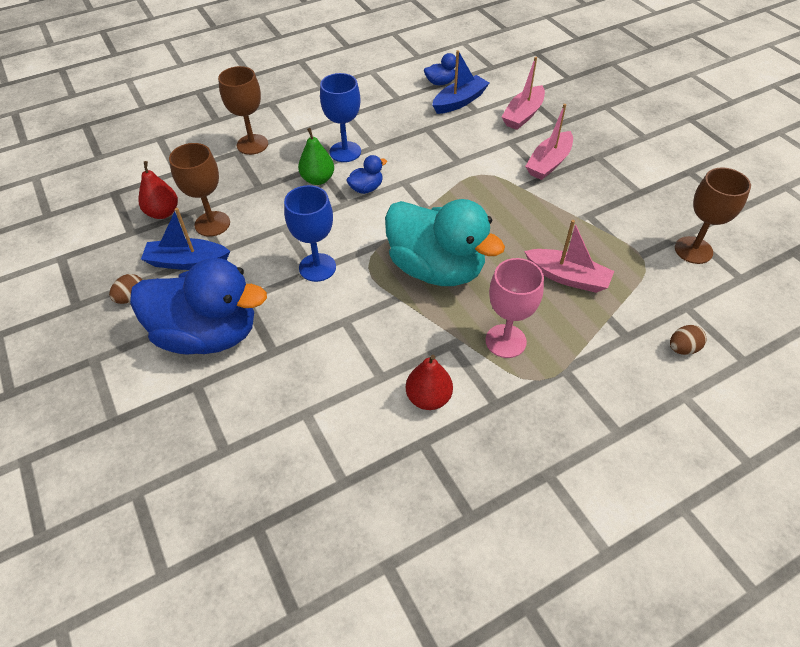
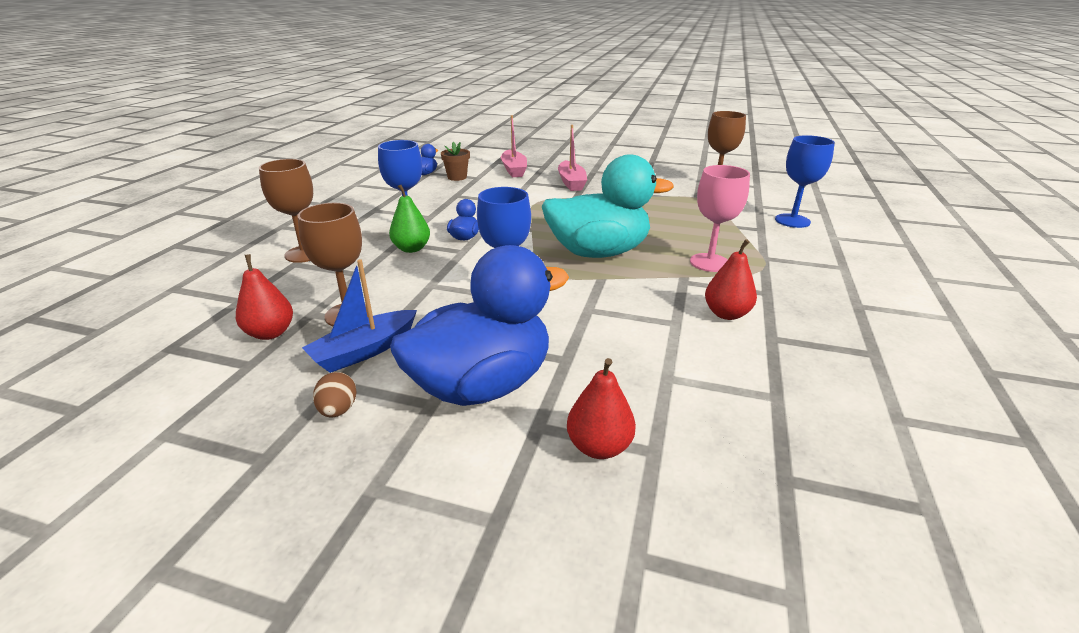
camera: 45 degrees left, 20 degrees down
blue boat [432,50,489,114] -> brown flower pot [441,141,470,181]
pink boat [524,220,614,293] -> none
brown egg [670,325,706,355] -> blue goblet [775,135,835,228]
none -> red pear [567,358,636,459]

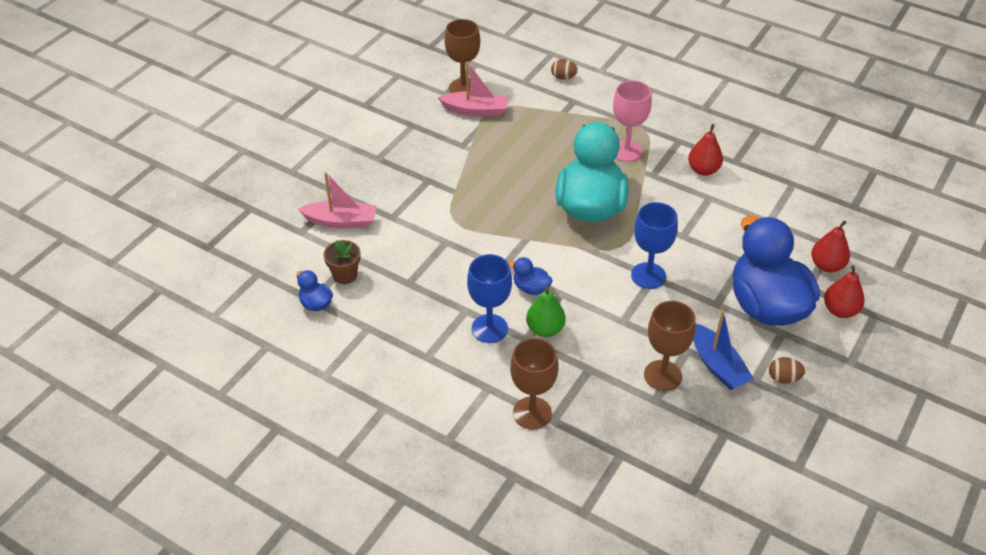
camera: 75 degrees left, 15 degrees up
red pear [236,254,293,340] -> red pear moved to [824,265,865,318]
pink boat [558,125,587,191] -> pink boat moved to [438,62,509,116]
blue goblet [775,135,835,228] -> brown egg [551,59,578,80]

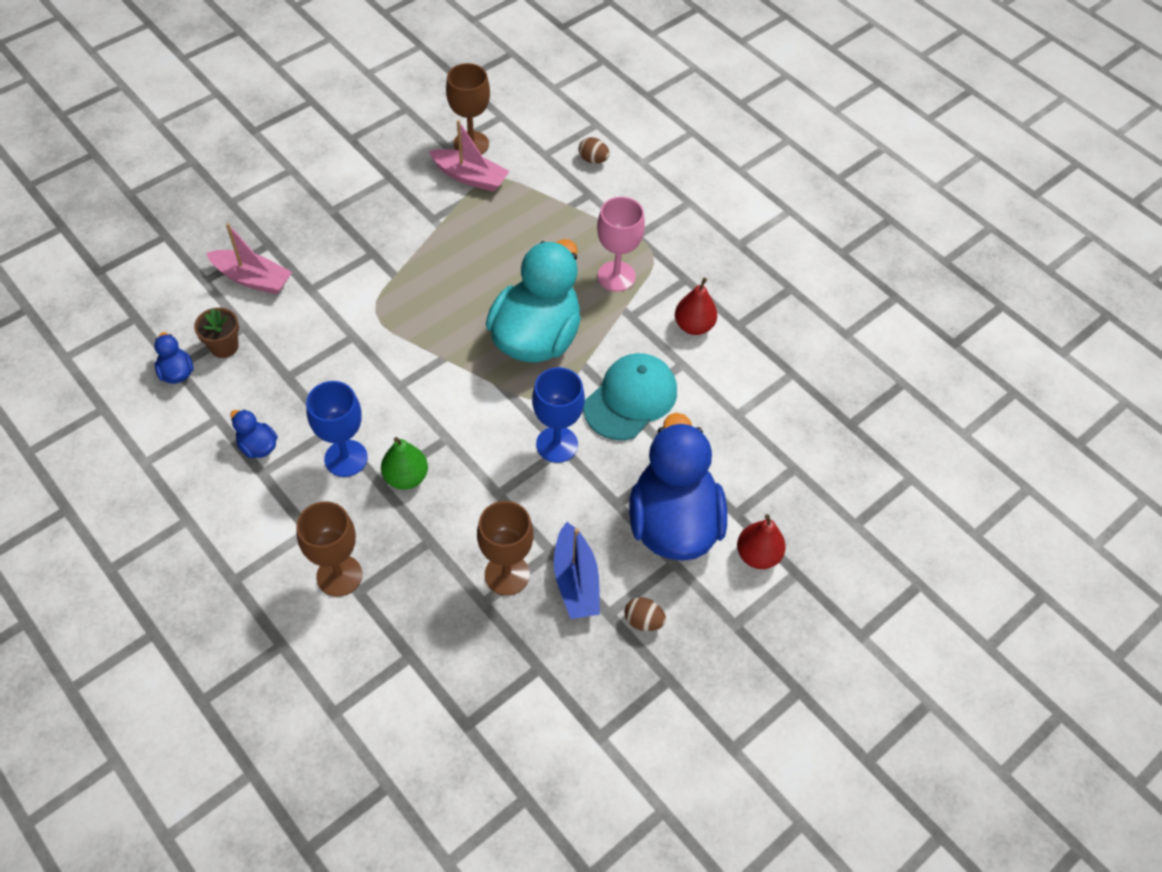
camera: 15 degrees right, 10 degrees up
blue duck [508,257,553,295] -> blue duck moved to [230,409,278,458]
red pear [811,220,850,272] -> none
none -> turquoise cap [583,353,677,440]

